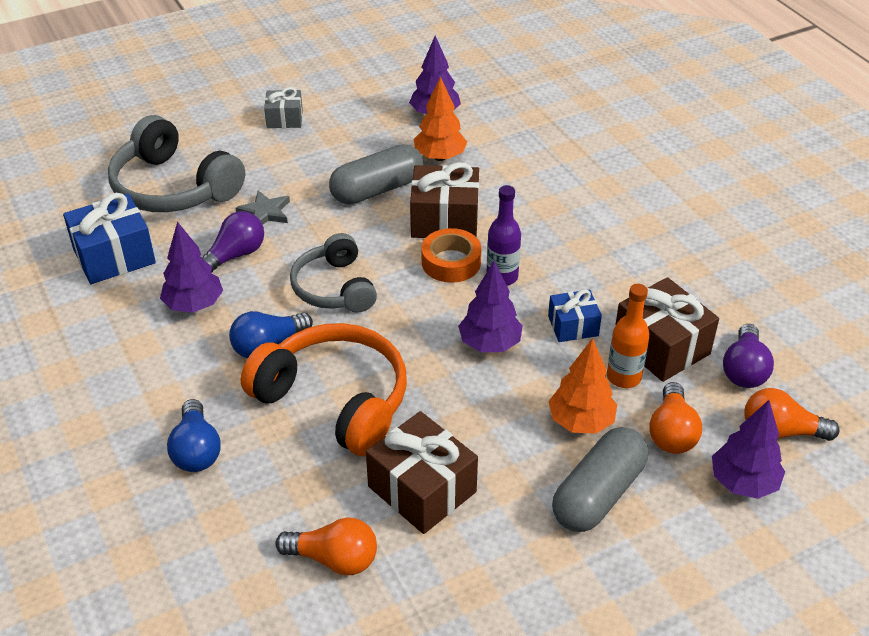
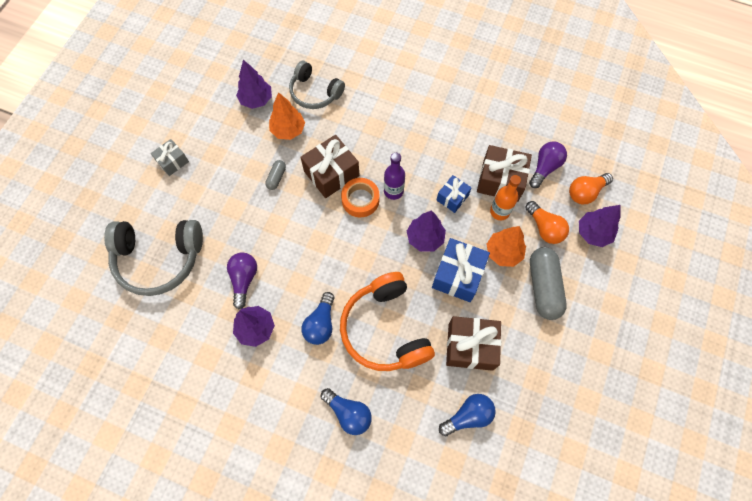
camera: 40 degrees left, 25 degrees up
blue gift [63,193,156,284] -> blue gift moved to [432,238,490,302]
grey star [236,190,290,225] -> none
orange headphones [241,323,407,456] -> orange headphones turned 105 degrees counterclockwise [340,272,435,371]
orange light bulb [276,517,377,575] -> blue light bulb [439,394,496,436]
grey headphones [290,233,377,313] -> grey headphones moved to [289,61,345,109]
grey capsule [329,144,424,204] -> grey capsule [265,160,286,190], size x0.48
purple light bulb [723,324,774,388] -> purple light bulb turned 120 degrees counterclockwise [529,141,567,188]

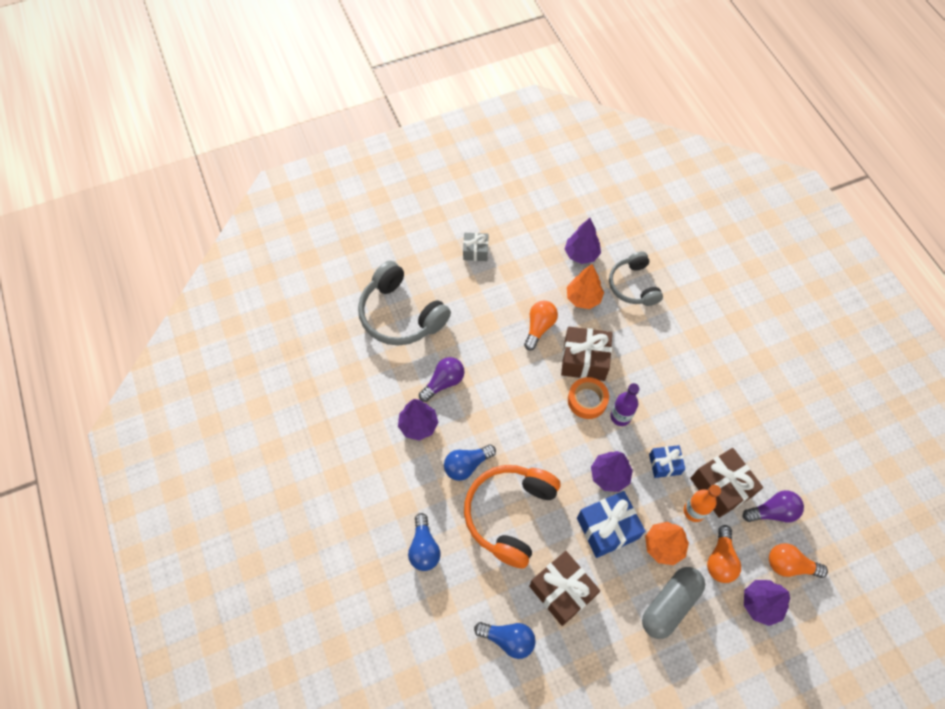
camera: 45 degrees right, 5 degrees down
grey capsule [265,160,286,190] -> orange light bulb [524,301,558,350]

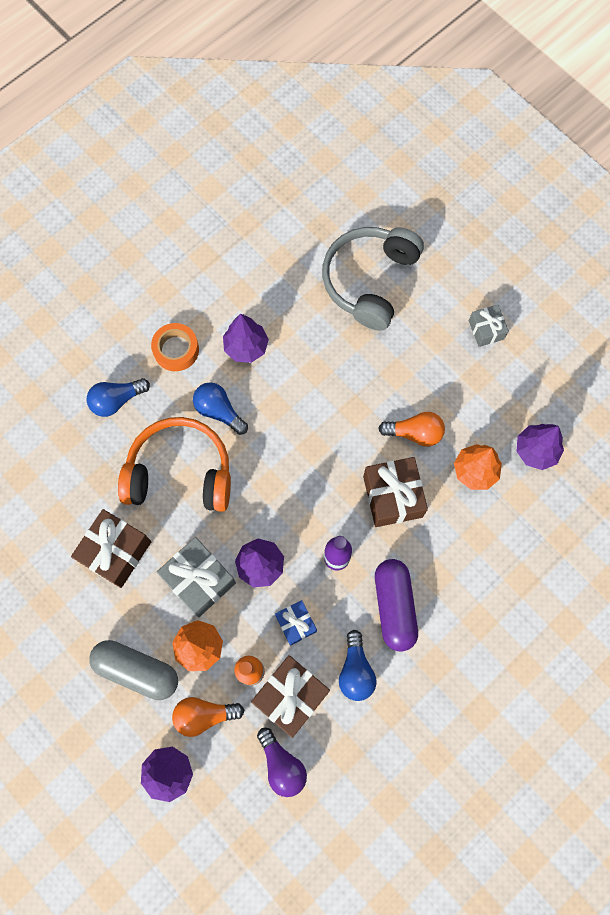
camera: 70 degrees right, 10 degrees up
purple light bulb [419,357,465,402] -> none
blue light bulb [474,622,536,659] -> blue light bulb moved to [339,630,377,701]
orange tape [568,377,609,419] -> orange tape moved to [151,323,199,371]
blue gift [577,491,645,558] -> grey gift [157,537,236,617]
grey headphones [609,251,663,306] -> none
orange light bulb [769,543,828,578] -> none
none -> purple capsule [375,559,418,651]

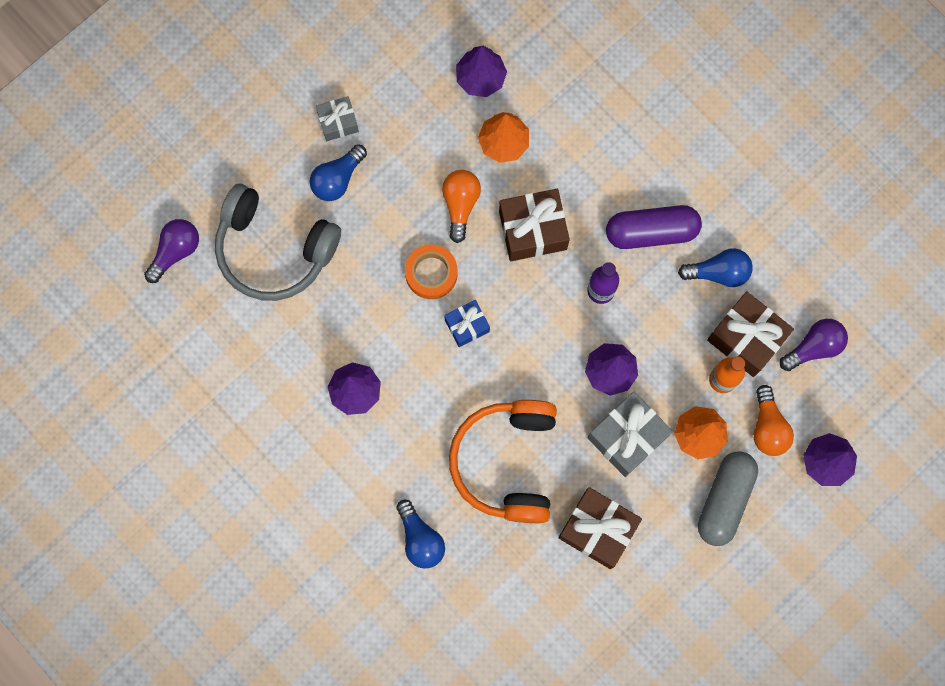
camera: 90 degrees left, 5 degrees up
orange tape [151,323,199,371] -> orange tape moved to [405,244,458,299]
blue light bulb [193,382,248,435] -> blue light bulb moved to [310,144,367,201]
blue gift [275,600,317,646] -> blue gift moved to [444,300,490,347]
none -> purple light bulb [144,219,199,283]

